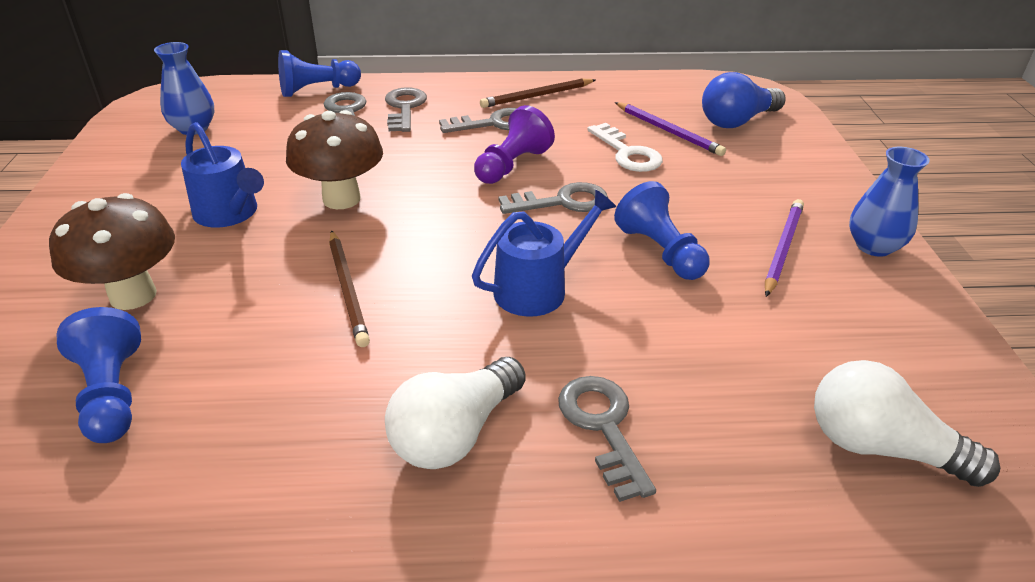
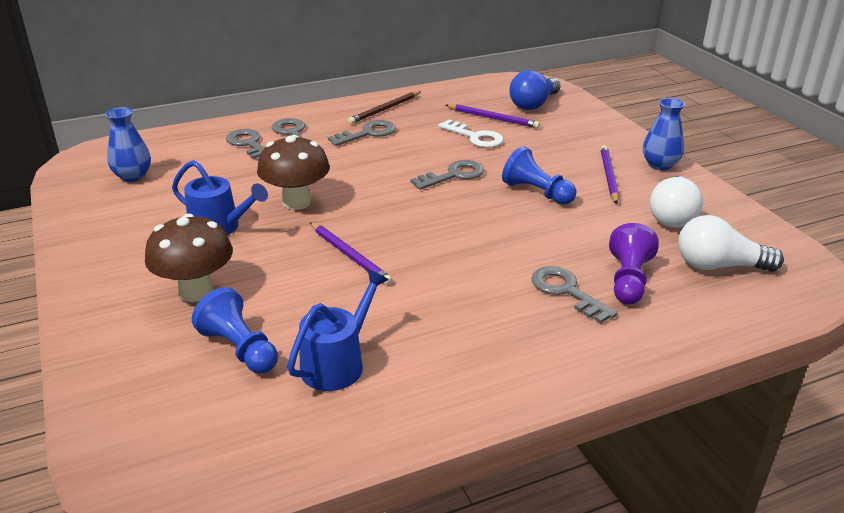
camera: 20 degrees left, 5 degrees down
blue pawn [278,50,361,97] -> none
brown pencil [329,230,370,347] -> purple pencil [310,222,393,285]
white light bulb [385,357,526,469] -> white light bulb moved to [650,176,703,228]
blue watering can [472,190,616,317] -> blue watering can moved to [287,270,388,391]
purple pawn [474,105,555,184] -> purple pawn moved to [609,223,659,305]

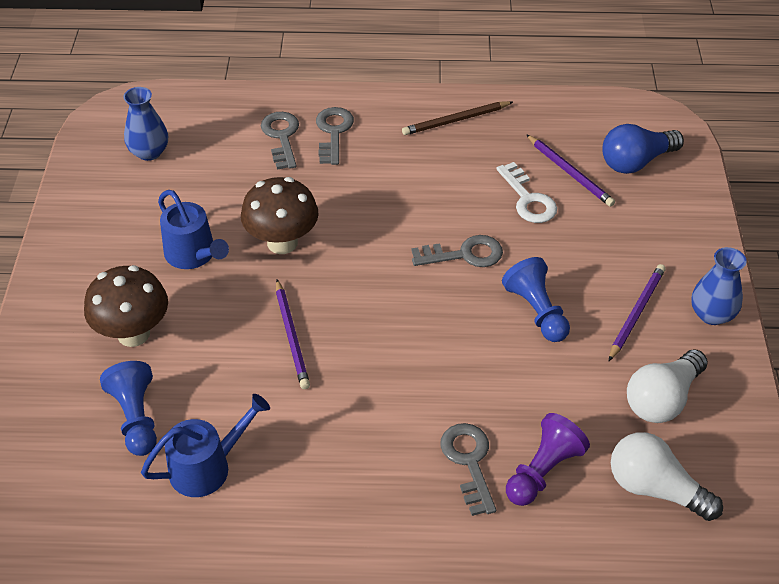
camera: 25 degrees right, 15 degrees up
grey key [328,120,396,146] -> none

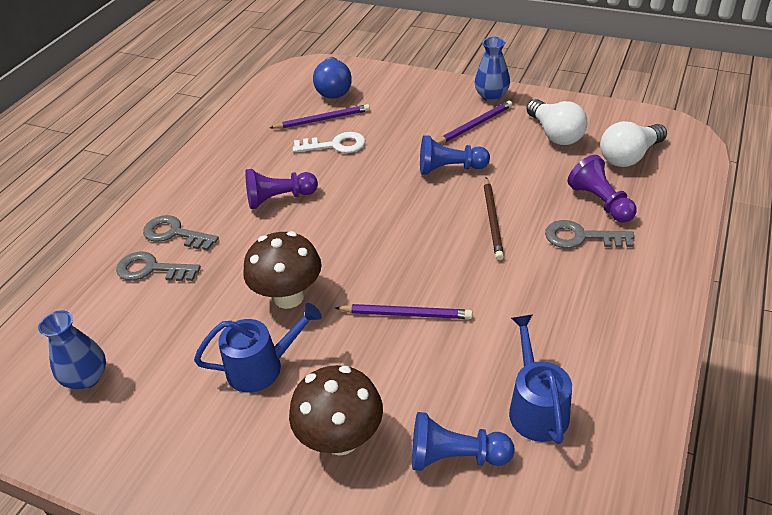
camera: 65 degrees left, 5 degrees down
brown pencil [402,101,513,135] -> brown pencil moved to [484,178,504,260]
grey key [412,235,503,267] -> none
purple pencil [609,264,666,361] -> purple pencil turned 90 degrees clockwise [436,101,513,144]
none -> purple pawn [245,169,318,209]

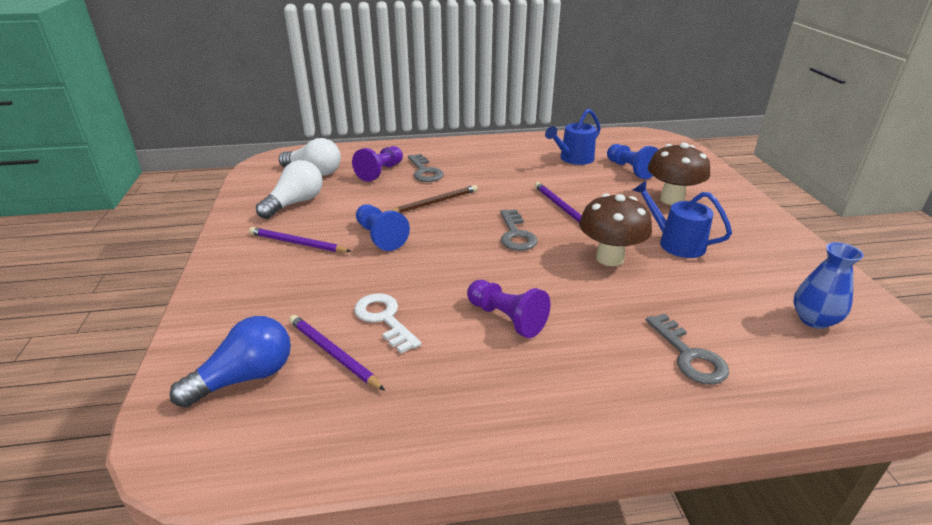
camera: 125 degrees left, 10 degrees down
grey key [143,215,219,251] -> grey key moved to [500,209,537,251]
blue vase [474,37,510,102] -> none

